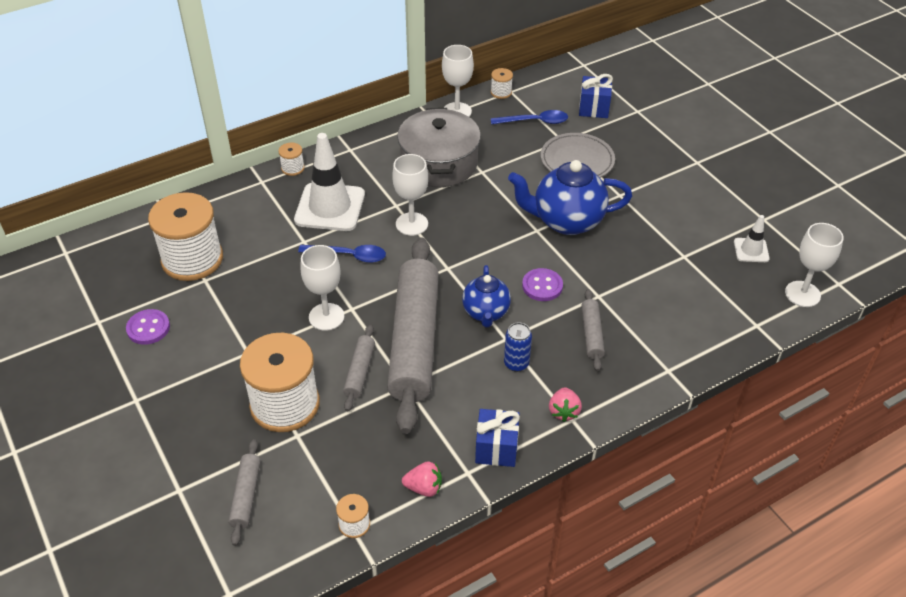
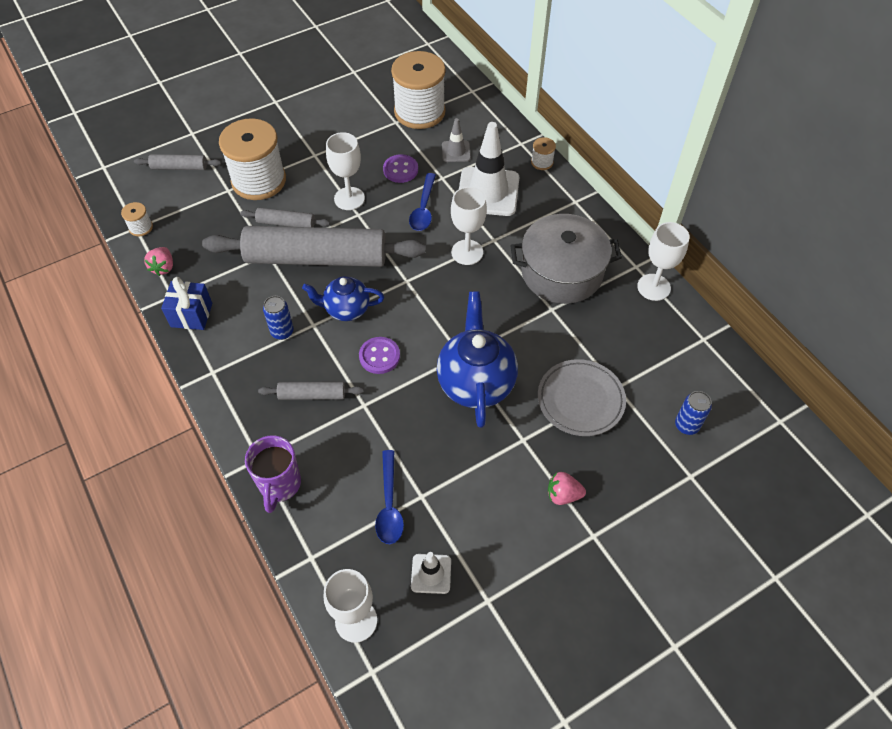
camera: 90 degrees right, 10 degrees up
purple button [126,309,170,345] -> purple button moved to [383,154,418,183]
white spool [491,68,513,99] -> none
blue spoon [491,110,568,125] -> blue spoon moved to [375,450,404,544]
pink strawberry [549,387,582,422] -> pink strawberry moved to [548,472,586,505]
blue gift [579,74,613,118] -> blue can [675,391,712,435]
none -> purple mug [245,435,301,513]
none -> grey traffic cone [442,118,471,162]

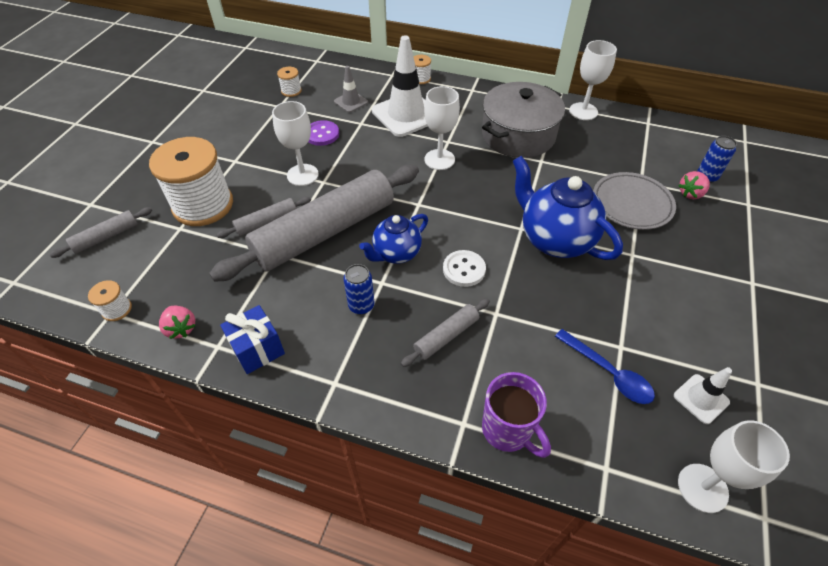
camera: 40 degrees left, 5 degrees down
purple button [359,337,400,374] -> white button [443,250,486,287]
white spool [391,51,446,129] -> white spool [277,67,302,97], size x0.42
blue spoon [409,173,436,231] -> none
pink strawberry [548,472,586,505] -> pink strawberry moved to [678,171,710,199]

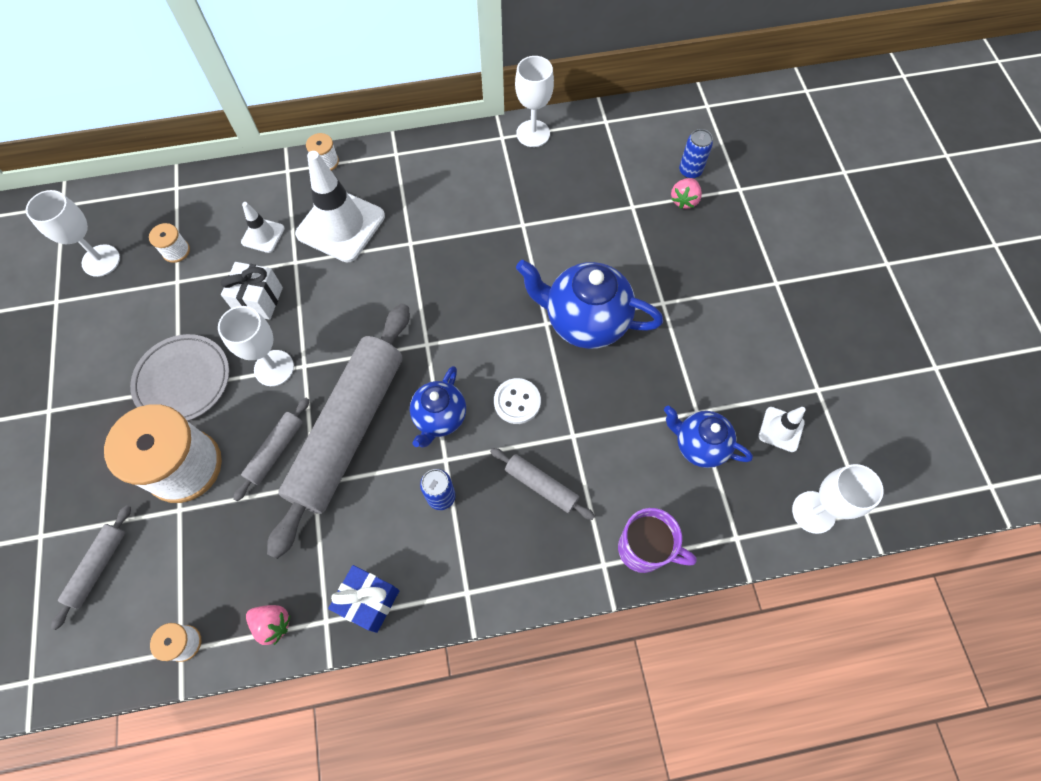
camera: 30 degrees left, 15 degrees up
purple button [308,120,339,146] -> white gift [221,262,283,320]
grey traffic cone [334,66,368,113] -> white traffic cone [241,202,285,253]
grey rolling pin [401,299,490,367] -> grey rolling pin turned 75 degrees counterclockwise [490,448,595,520]
white goblet [424,86,460,170] -> white goblet moved to [26,190,120,277]
grey pot [482,82,565,158] -> none
blue spoon [555,329,655,404] -> blue teapot [664,405,753,468]
grey plate [593,172,676,230] -> grey plate moved to [130,334,229,421]

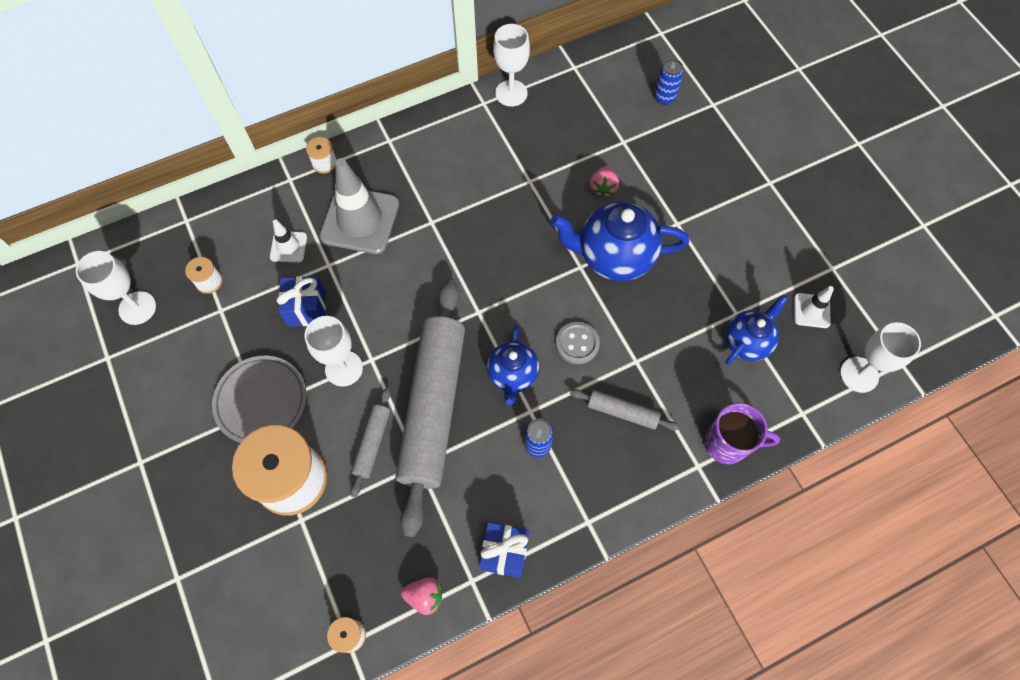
camera: 15 degrees left, 0 degrees up
grey rolling pin [51,505,131,630] -> none
white gift [221,262,283,320] -> blue gift [276,276,326,327]
white traffic cone [295,151,385,262] -> grey traffic cone [320,158,399,254]
white button [494,378,541,424] -> grey button [556,322,600,364]
blue teapot [664,405,753,468] -> blue teapot turned 120 degrees clockwise [725,295,788,365]
pink strawberry [671,178,702,209] -> pink strawberry moved to [590,166,619,197]

